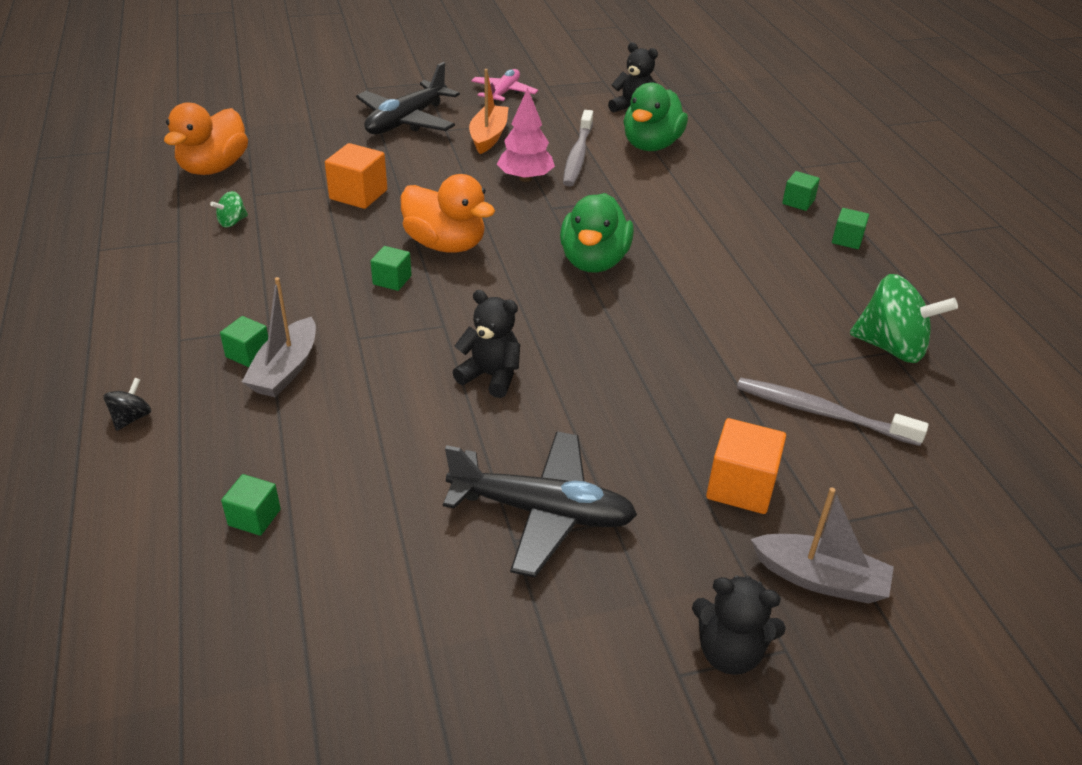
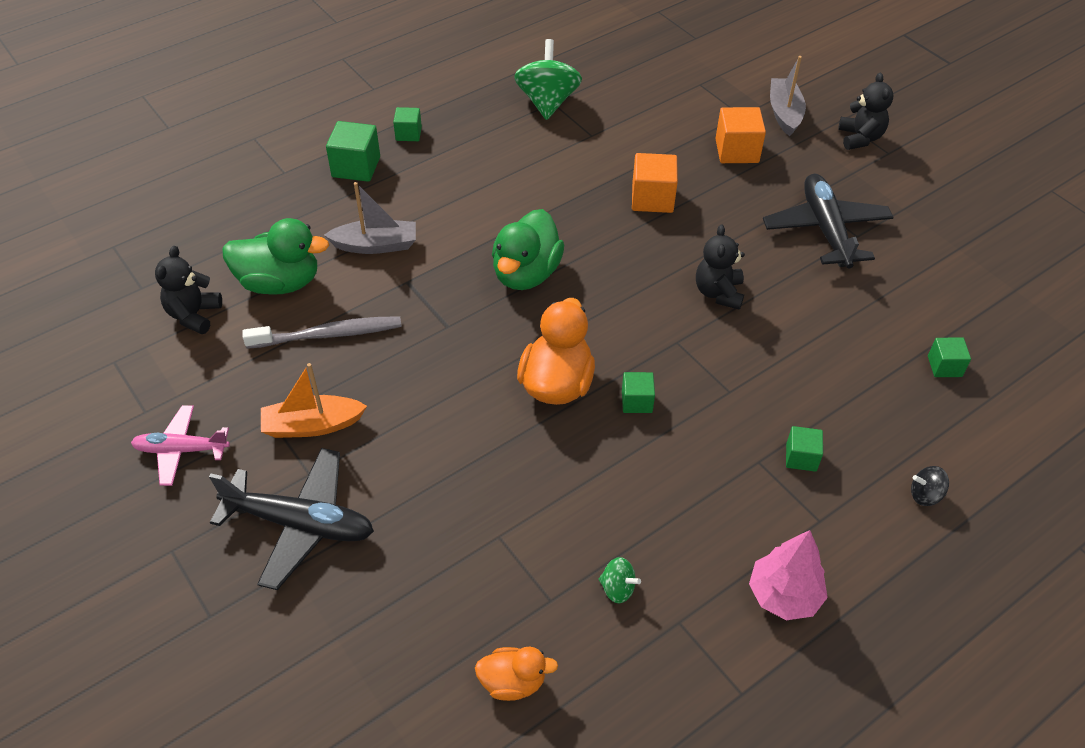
camera: 110 degrees left, 10 degrees up
orange duck [164,103,248,175] -> orange duck [475,647,558,701], size x0.58
grey boat [242,277,316,397] -> grey boat moved to [324,182,416,254]
orange cube [325,143,387,209] -> orange cube moved to [632,153,678,213]
pink tree [497,88,555,182] -> pink tree moved to [749,530,828,620]
green duck [560,193,634,272] -> green duck turned 120 degrees clockwise [492,209,564,290]
grey toothbrush [737,378,929,446] -> none
green cube [782,171,820,211] -> green cube [326,121,380,182], size x1.64

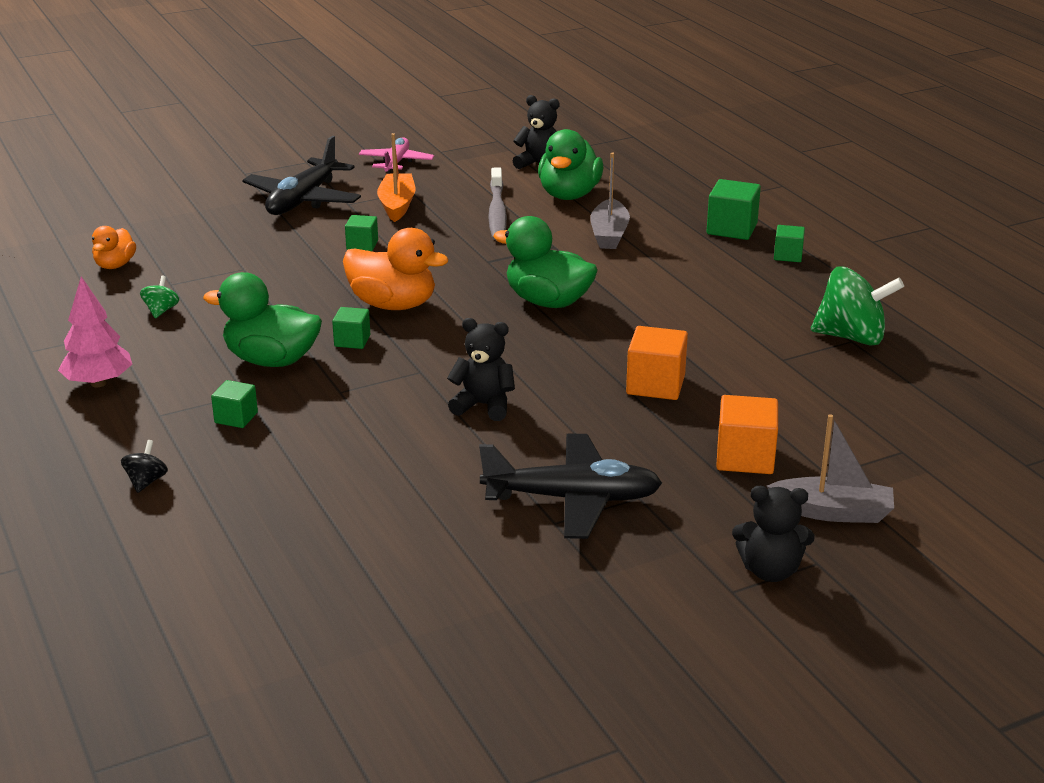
camera: 100 degrees right, 20 degrees down
green spinning top [599,557,641,603] -> green spinning top turned 150 degrees clockwise [140,276,179,318]
green cube [928,337,971,377] -> green cube moved to [345,215,378,251]
none -> green duck [203,272,322,367]

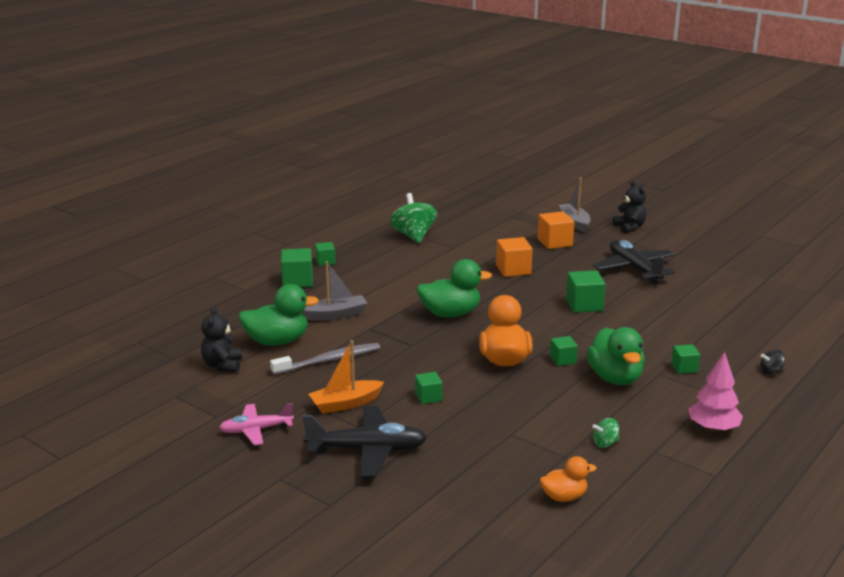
camera: 115 degrees left, 5 degrees down
black teddy bear [447,318,515,421] -> green cube [566,270,606,313]
green duck [493,216,598,308] -> green duck turned 105 degrees counterclockwise [417,259,492,318]

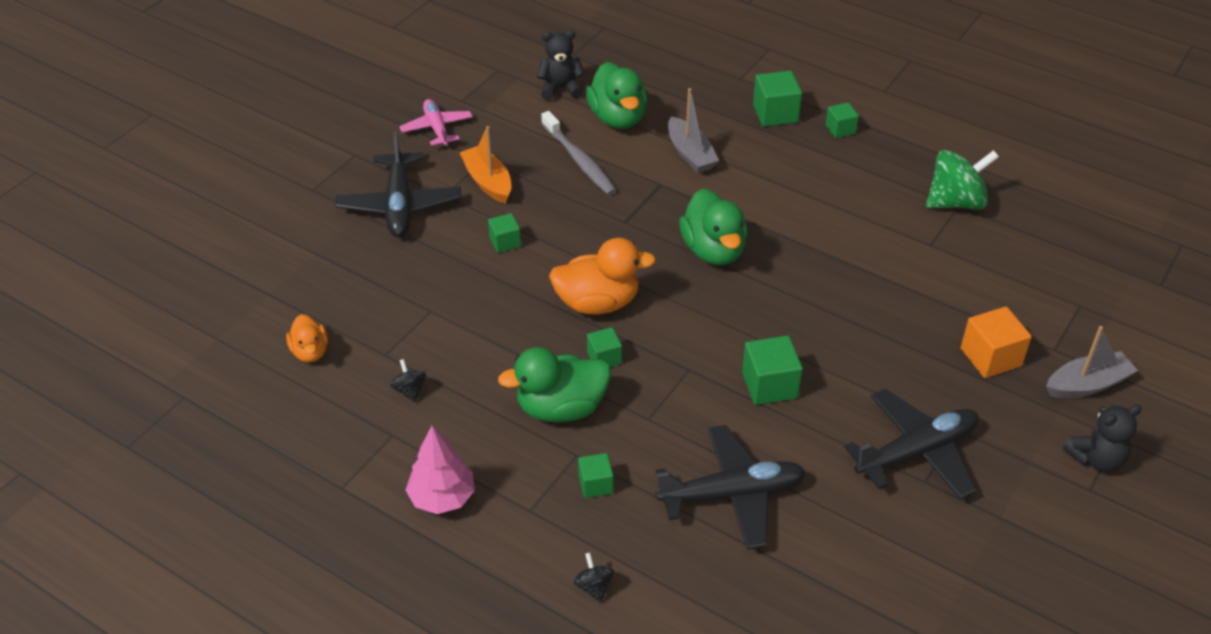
camera: 85 degrees right, 20 degrees up
orange cube [496,237,533,277] -> none
green spinning top [593,418,620,448] -> black spinning top [390,359,426,402]
none -> black plane [655,425,806,550]

